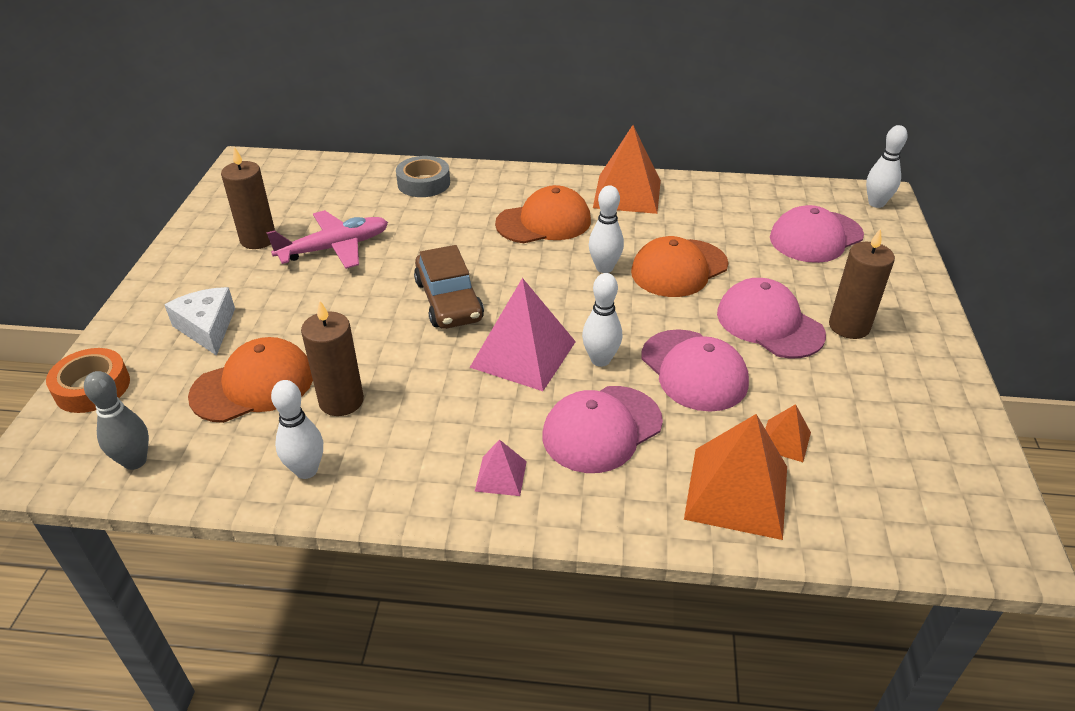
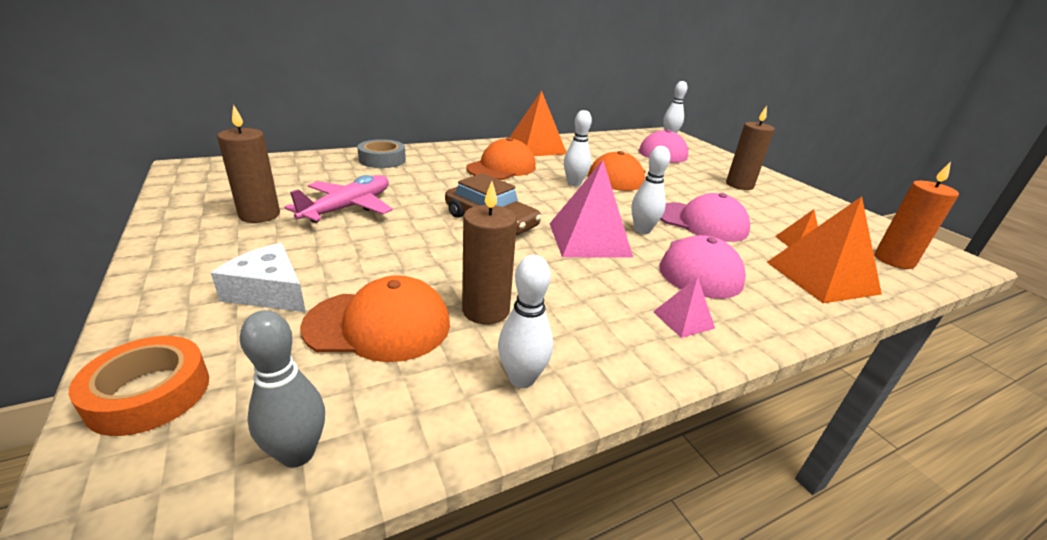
camera: 35 degrees left, 10 degrees down
orange cap [188,337,313,423] -> orange cap turned 60 degrees clockwise [300,275,450,362]
pink cap [717,278,826,358] -> none
none -> orange candle [875,162,959,269]

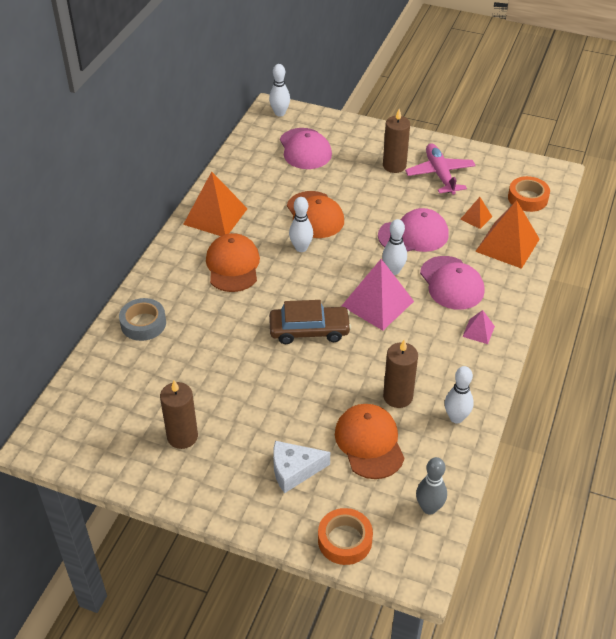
camera: 40 degrees left, 15 degrees up
pink plane [284,175,393,223] -> pink plane moved to [405,143,476,195]
orange cap [300,275,450,362] -> orange cap turned 60 degrees counterclockwise [335,404,404,479]
orange candle [875,162,959,269] -> orange tape [508,176,550,212]

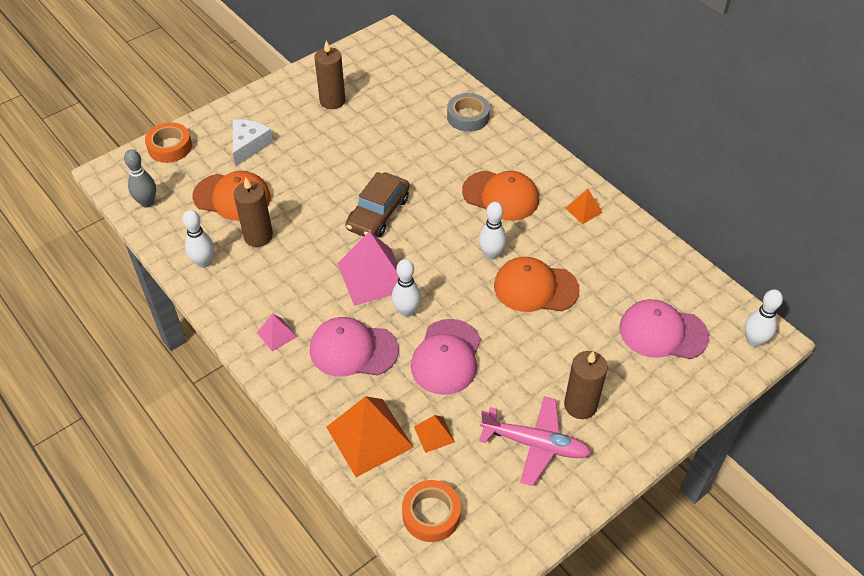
camera: 120 degrees right, 5 degrees up
orange pyramid [183,172,248,236] -> orange pyramid [565,189,603,224], size x0.49

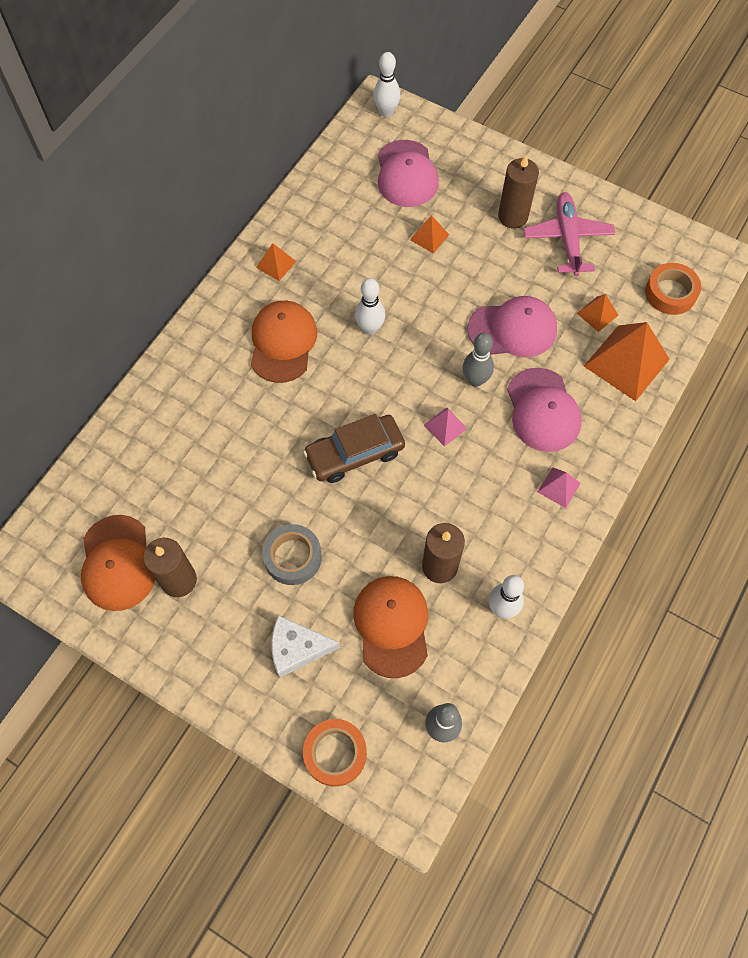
camera: 110 degrees left, 15 degrees up
pink pyramid [337,231,399,306] -> pink pyramid [424,407,468,447], size x0.49
brown car [345,172,410,237] -> brown car turned 150 degrees clockwise [303,414,405,483]
white bowling pin [392,259,421,317] -> grey bowling pin [462,333,494,387]
grey tape [447,93,490,132] -> grey tape moved to [262,524,322,585]
orange cap [494,257,580,312] -> orange cap moved to [81,515,155,611]
none -> orange pyramid [410,215,449,253]

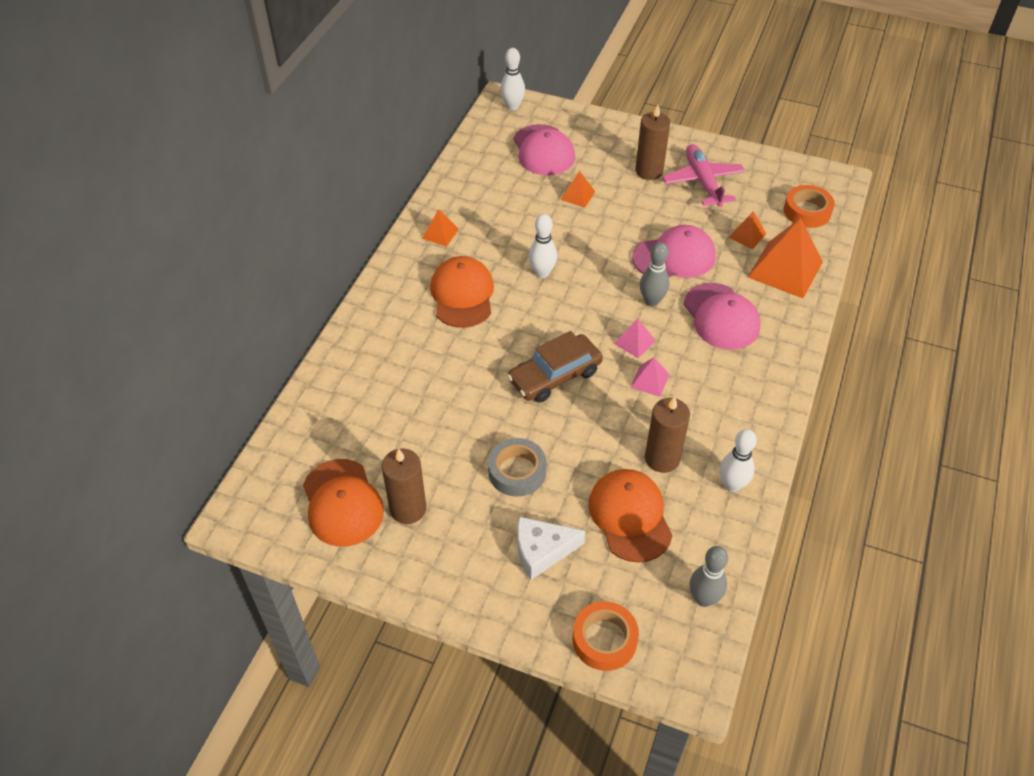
camera: 10 degrees left, 15 degrees down
pink pyramid [538,467,581,508] -> pink pyramid moved to [630,357,670,397]

